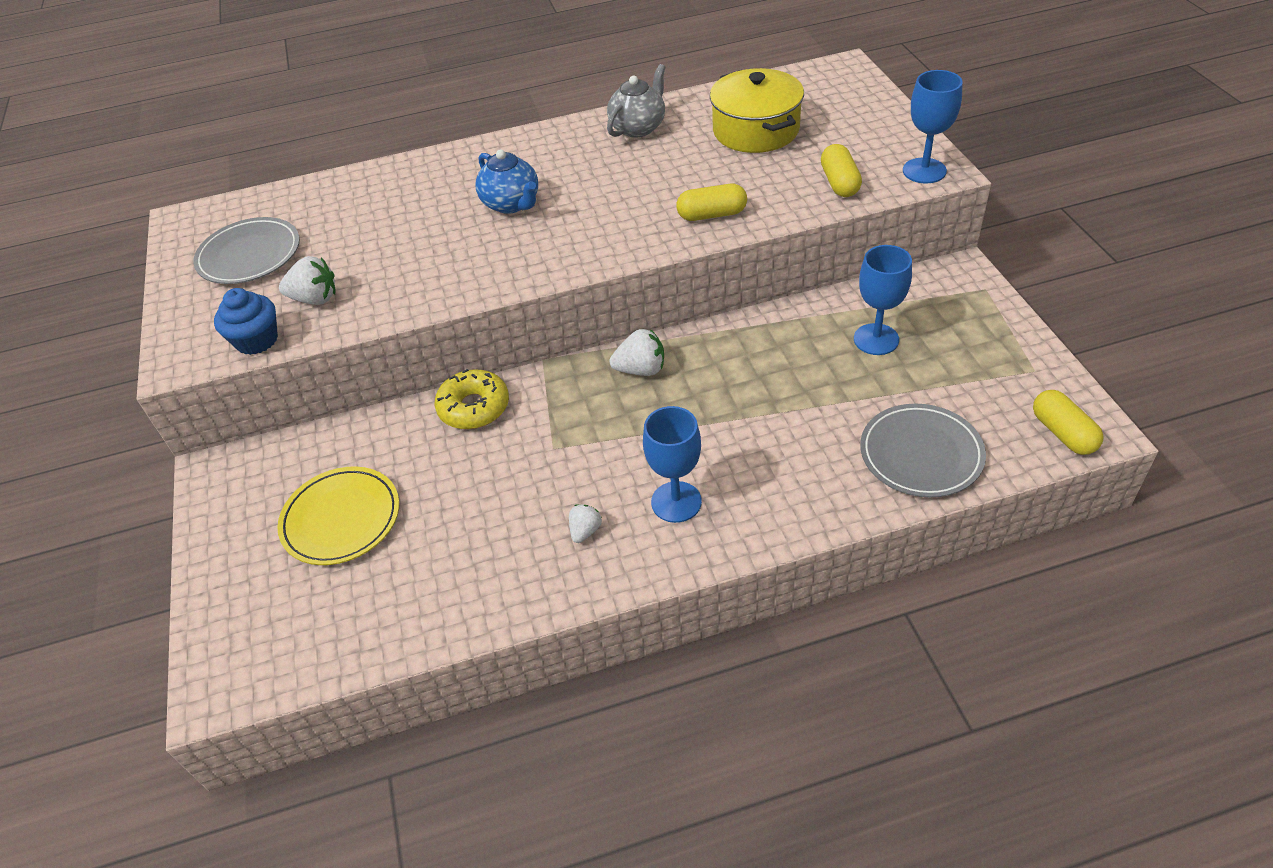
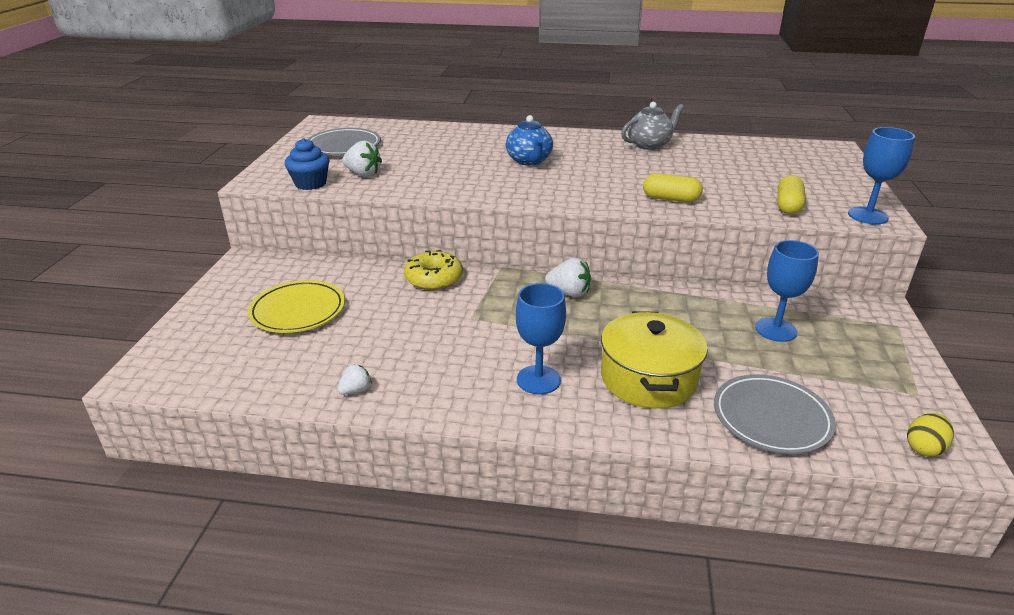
camera: 20 degrees right, 15 degrees down
white strawberry [569,504,602,543] -> white strawberry moved to [337,364,372,395]
yellow pot [710,68,804,153] -> yellow pot moved to [601,311,708,409]
yellow capsule [1033,390,1104,455] -> yellow egg [907,413,954,457]

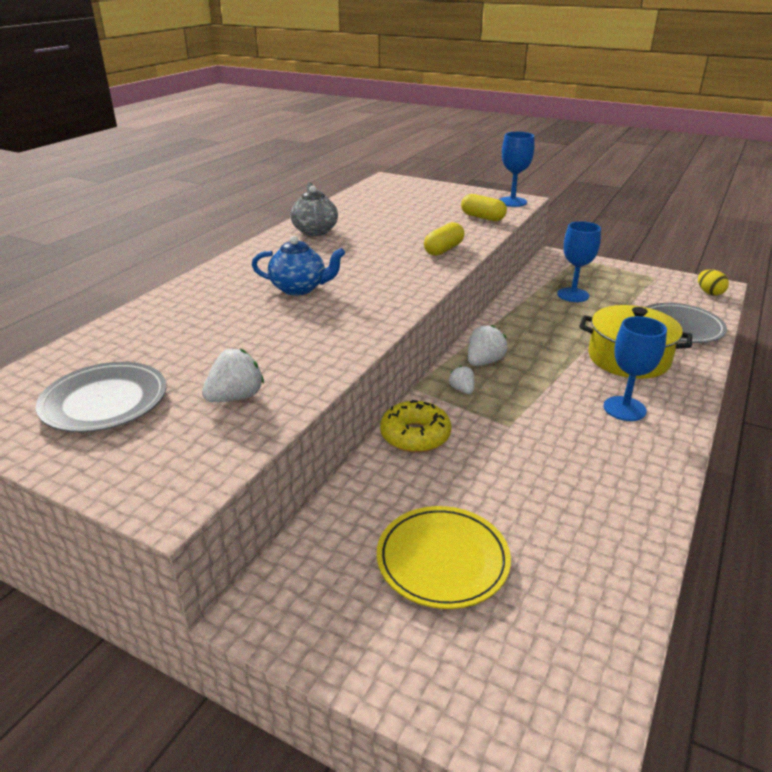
camera: 70 degrees left, 0 degrees up
blue cupcake [285,138,330,190] -> none
white strawberry [337,364,372,395] -> white strawberry moved to [449,366,474,394]

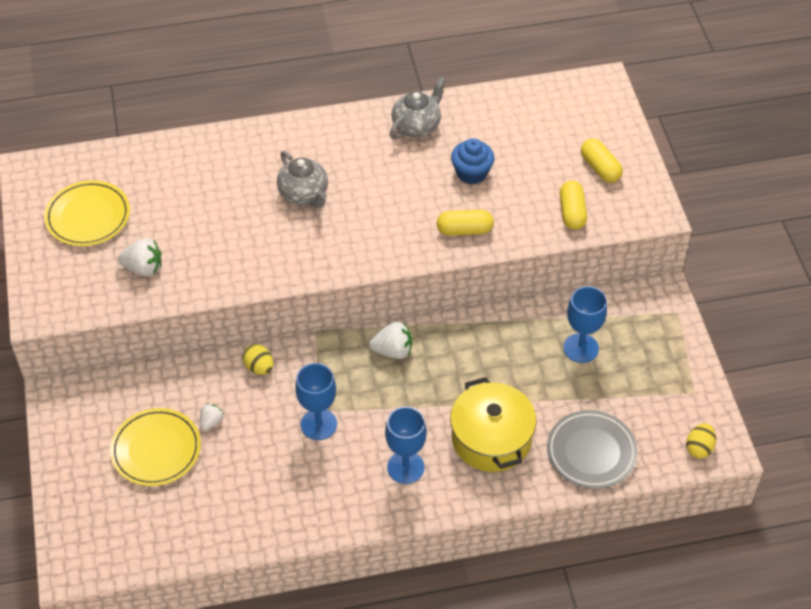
camera: 50 degrees right, 20 degrees up
grey plate [36,362,166,432] -> yellow plate [44,180,130,246]
blue teapot [252,236,345,295] -> grey teapot [277,151,328,208]
yellow donut [380,400,451,453] -> yellow egg [243,344,274,375]
white strawberry [449,366,474,394] -> white strawberry moved to [200,403,224,431]
blue goblet [499,132,534,207] -> blue goblet moved to [295,363,337,440]
none -> blue cupcake [451,138,494,184]
none -> yellow capsule [581,139,623,183]

